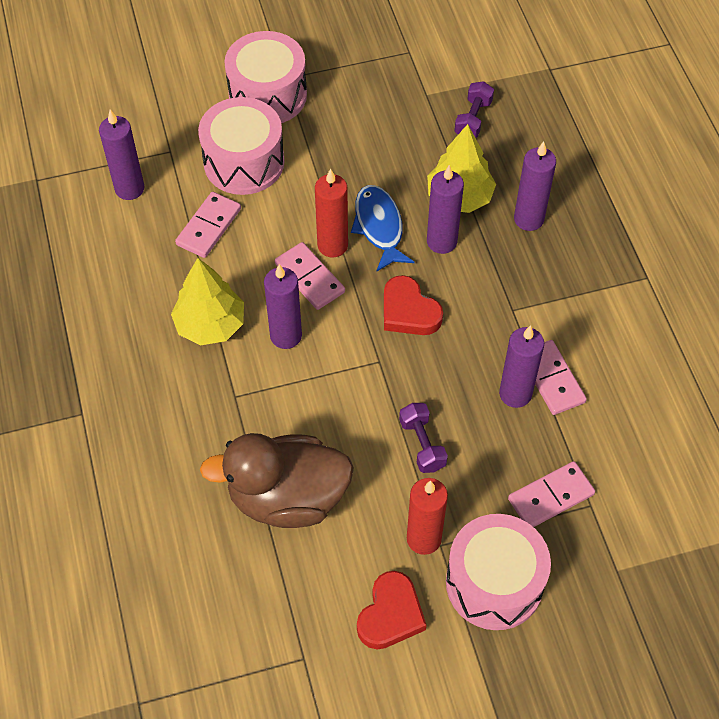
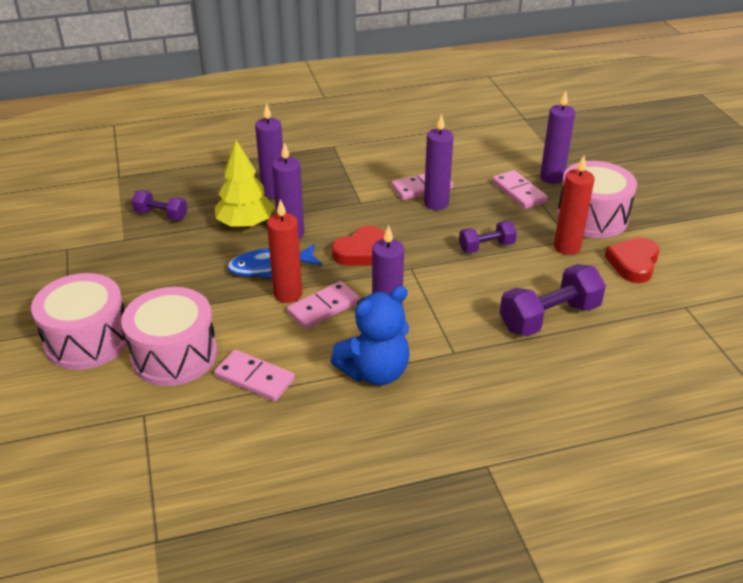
camera: 90 degrees left, 20 degrees down
purple candle [99,110,145,200] -> purple candle moved to [540,91,575,184]
yellow tree [171,258,244,345] -> blue teddy bear [331,286,410,386]
brown duck [200,433,354,528] -> purple dumbbell [500,264,606,337]
red heart [357,571,427,649] -> red heart turned 90 degrees counterclockwise [605,237,660,283]

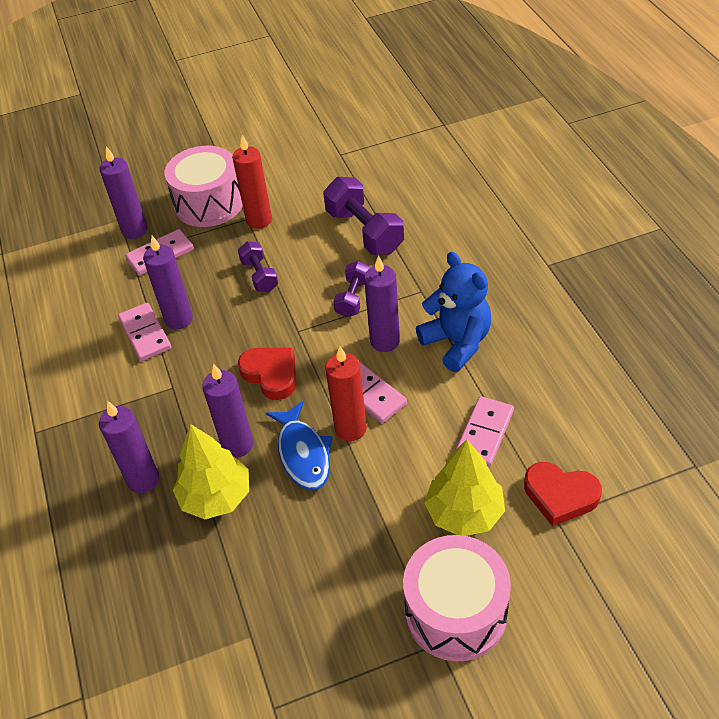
camera: 90 degrees left, 10 degrees up
pink drum [121,287,217,386] -> yellow tree [424,439,505,536]
purple dumbbell [132,190,187,221] -> purple dumbbell moved to [333,261,370,317]
red heart [605,237,660,283] -> red heart moved to [524,462,602,526]

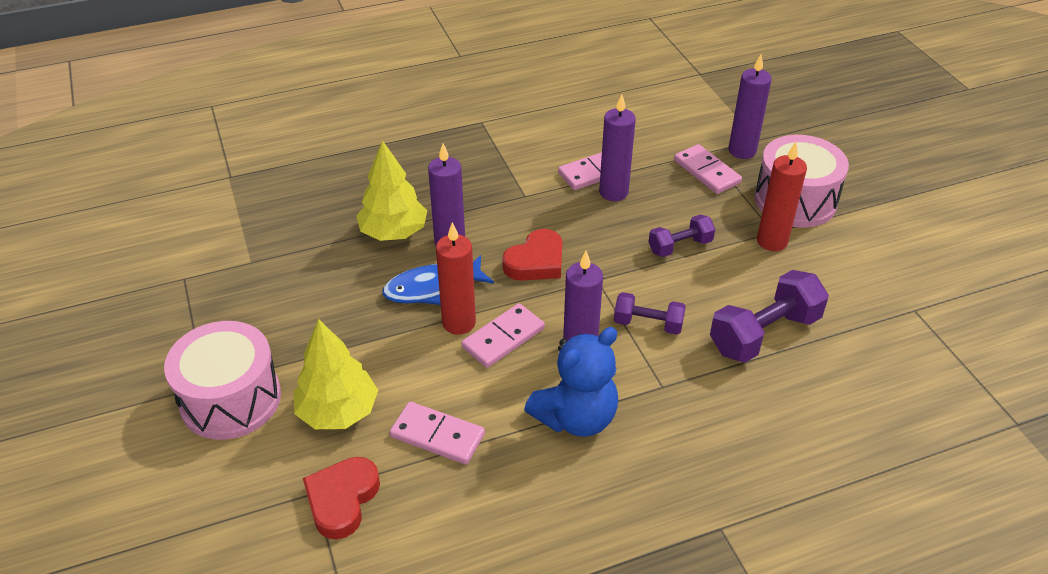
camera: 85 degrees right, 5 degrees down
purple candle [99,401,159,493] -> none

